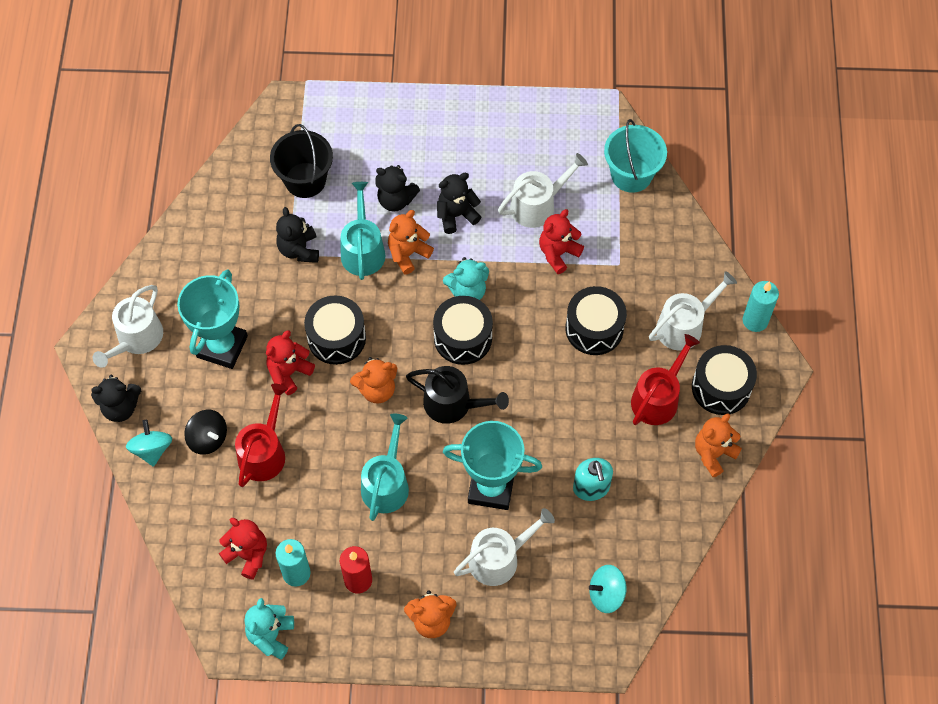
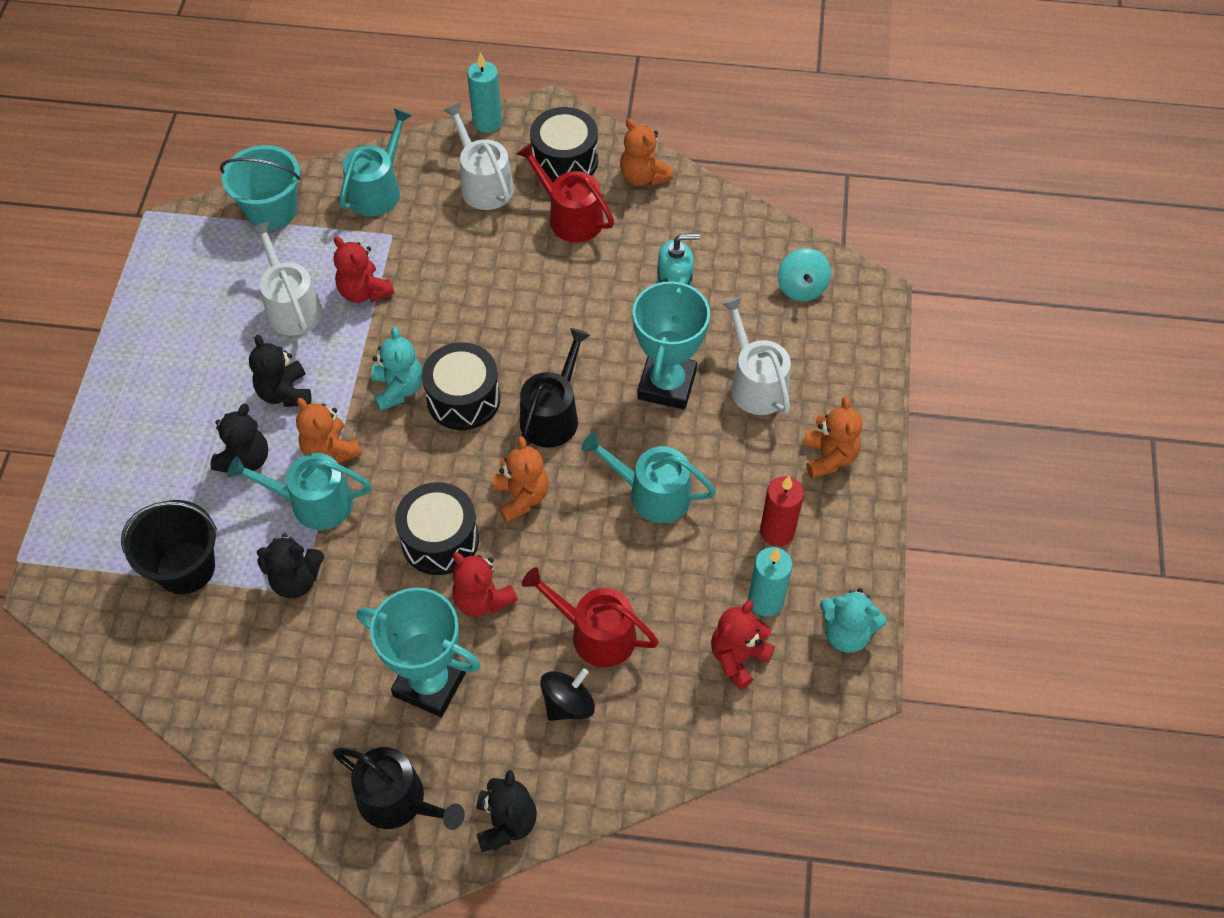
camera: 85 degrees left, 5 degrees down
white watering can [93,285,163,368] -> black watering can [332,747,465,830]
turquoise spinning top [126,420,172,467] -> none
black drum [565,286,627,355] -> none
none -> turquoise watering can [339,108,412,216]

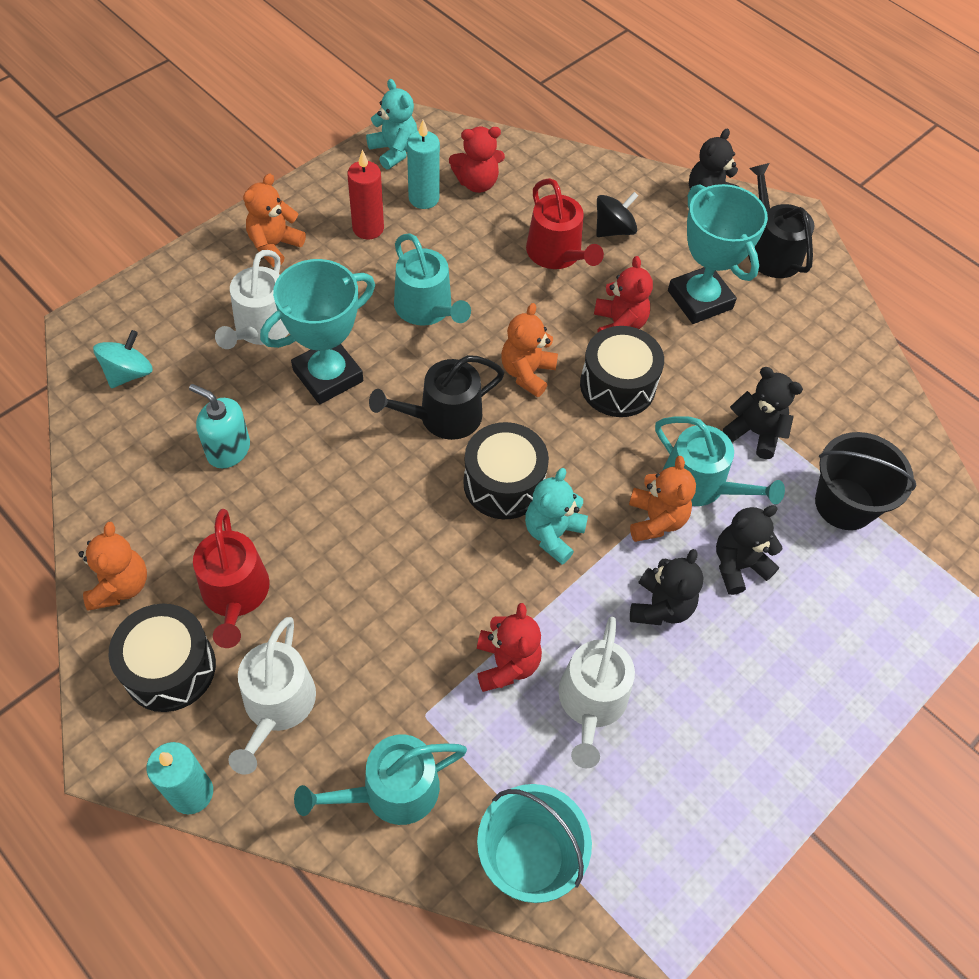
camera: 145 degrees left, 0 degrees up
black spinning top [540,668,595,721] -> black spinning top turned 150 degrees clockwise [596,192,638,237]

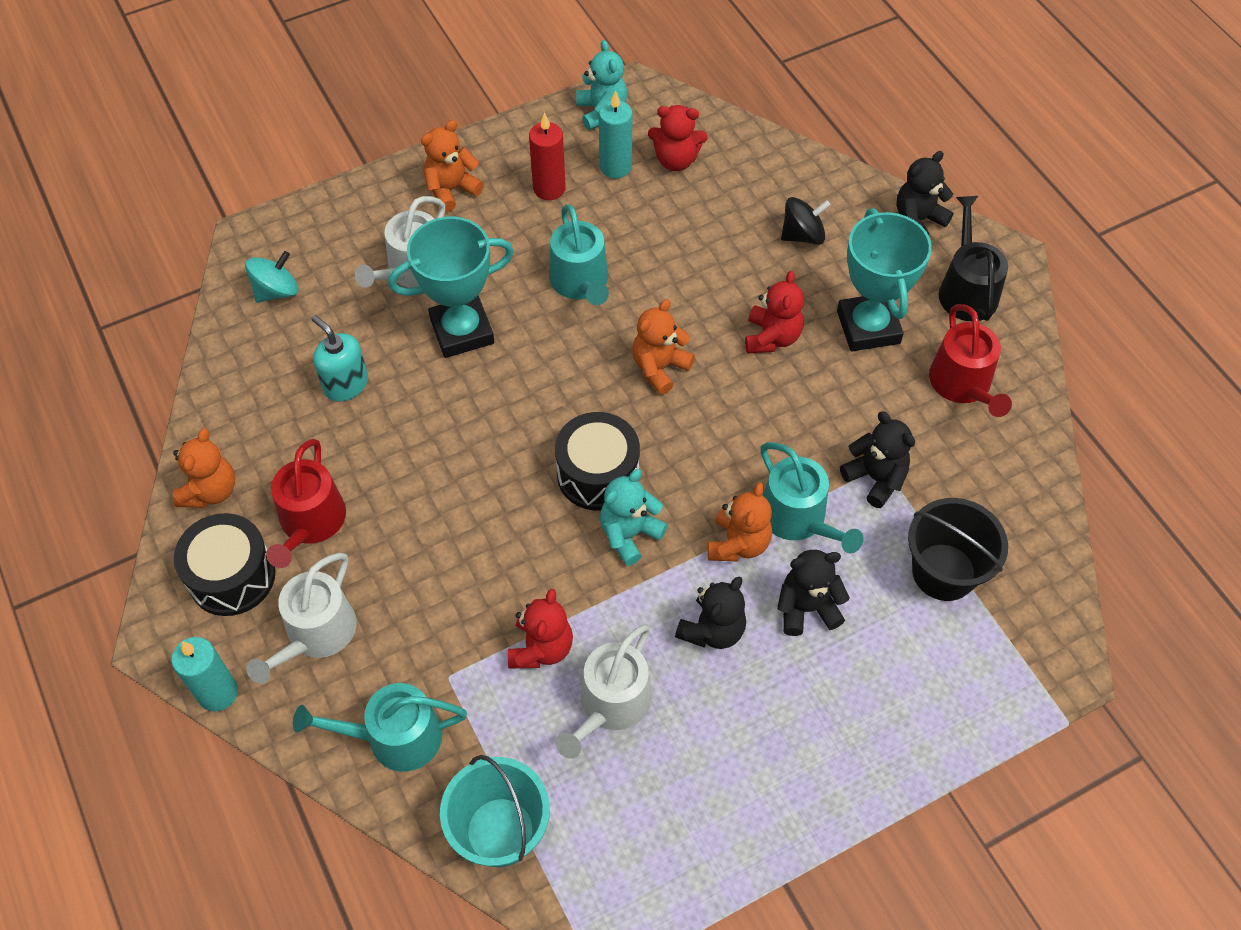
camera: 20 degrees right, 0 degrees up
black watering can [369,355,505,440] -> none
red watering can [526,178,604,269] -> red watering can moved to [929,304,1012,417]
black drum [580,326,664,417] -> none

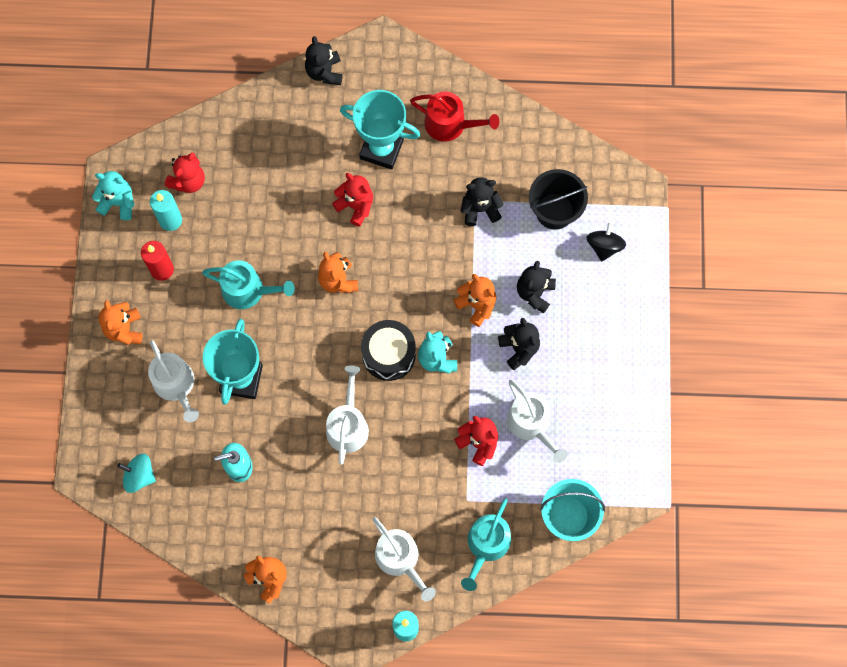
camera: 60 degrees left, 15 degrees up
black drum [174,513,275,616] -> none
turquoise spinning top [245,251,299,303] -> turquoise spinning top turned 60 degrees counterclockwise [117,453,156,493]
red watering can [266,439,346,568] -> none
turquoise watering can [761,442,863,554] -> none
black spinning top [781,197,830,245] -> black spinning top moved to [586,222,626,261]
black watering can [939,196,1008,321] -> none
none -> white watering can [326,365,369,465]

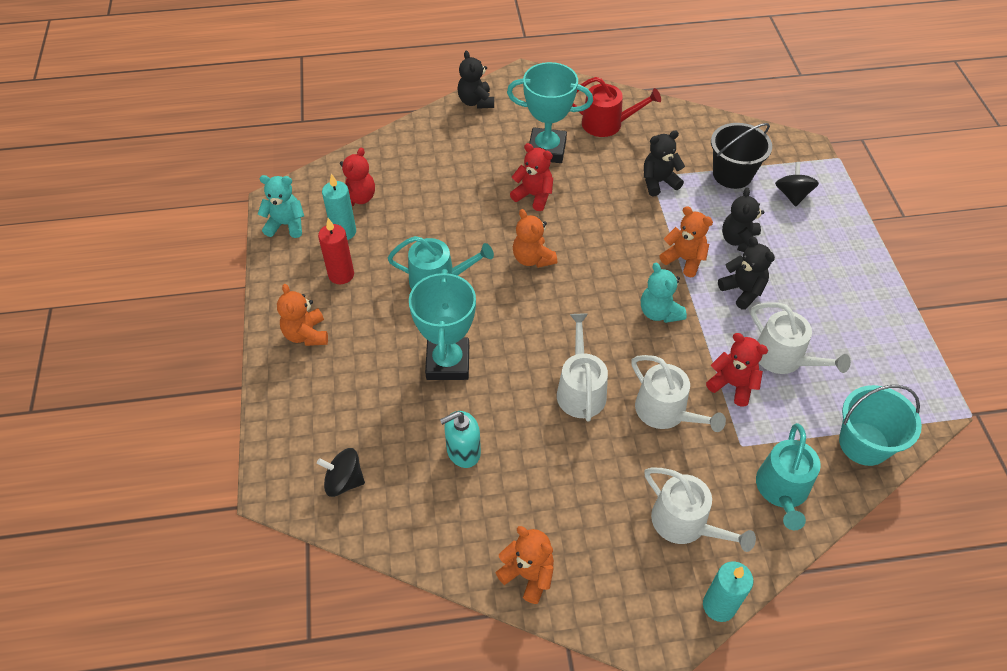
camera: 10 degrees left, 20 degrees down
turquoise spinning top [117,453,156,493] -> black spinning top [317,448,365,497]
white watering can [148,340,199,422] -> white watering can moved to [631,355,726,432]
black drum [361,320,416,381] -> none

